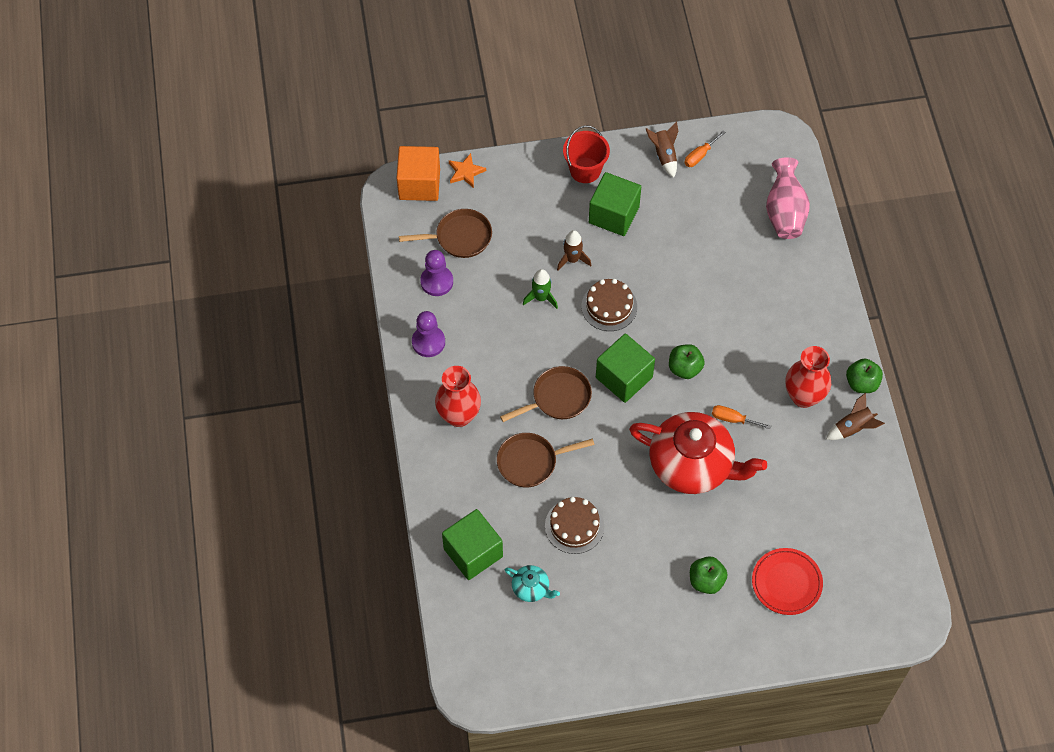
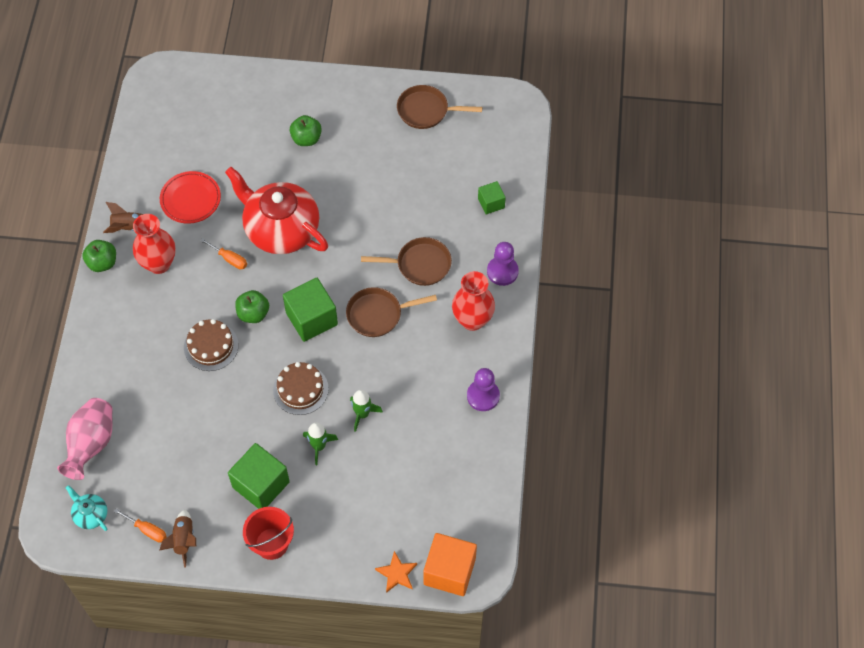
camera: 165 degrees left, 0 degrees up
brown pan [399,209,492,258] -> brown pan moved to [397,85,482,129]
purple pawn [420,250,453,296] -> purple pawn moved to [487,242,519,286]
green cube [442,509,503,580] -> green cube [478,181,506,214], size x0.55
turquoise teapot [505,565,560,602] -> turquoise teapot moved to [66,485,108,531]
brown cake [545,497,604,554] -> brown cake moved to [184,319,238,371]
brown rocket [557,230,591,271] -> green rocket [303,422,338,465]
orange screwdriver [684,131,726,167] -> orange screwdriver turned 60 degrees clockwise [114,509,167,543]
red plate [752,548,823,615] -> red plate moved to [160,171,221,224]

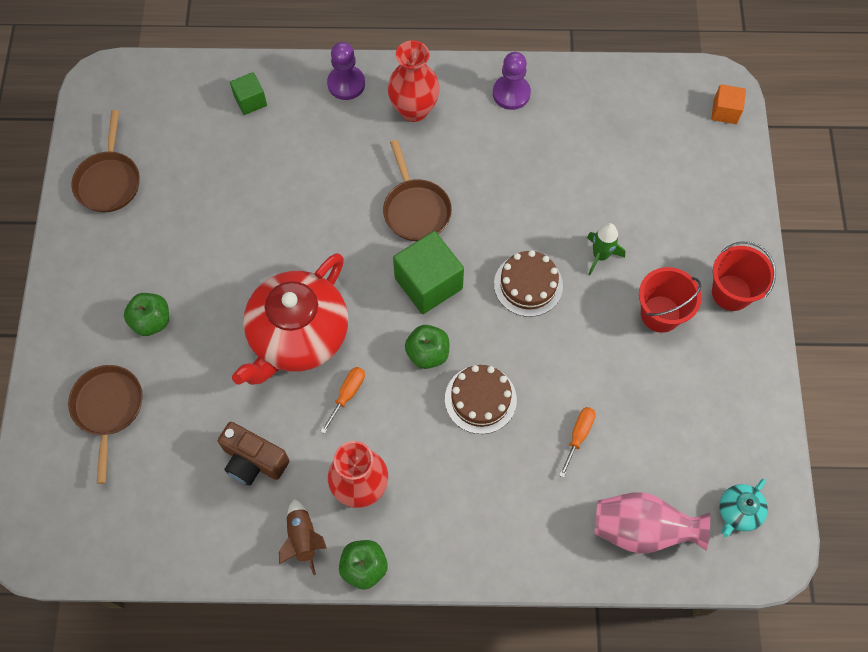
camera: 95 degrees left, 5 degrees up
orange screwdriver [114,509,167,543] -> orange screwdriver moved to [559,407,596,478]
red plate [160,171,221,224] -> brown camera [218,422,289,486]
brown rocket [160,510,196,568] -> none
green cube [228,443,290,509] -> red bucket [639,267,701,333]
green rocket [350,390,383,432] -> none
brown pan [361,237,452,286] -> brown pan moved to [68,365,143,484]
orange star [375,551,417,593] -> none
orange cube [423,533,477,596] -> orange cube [711,84,746,124], size x0.55

